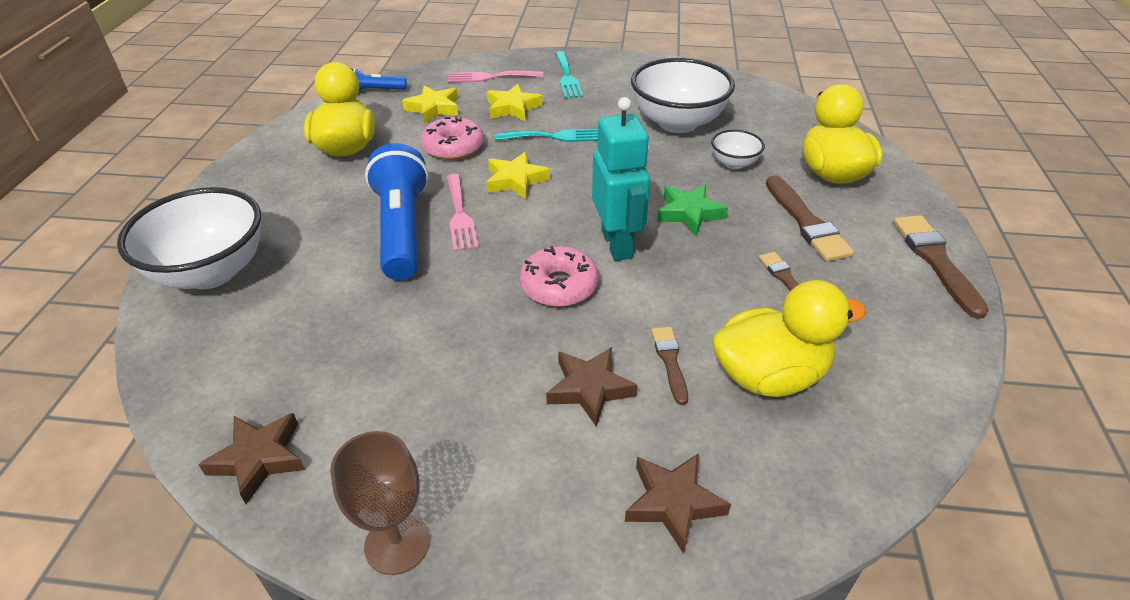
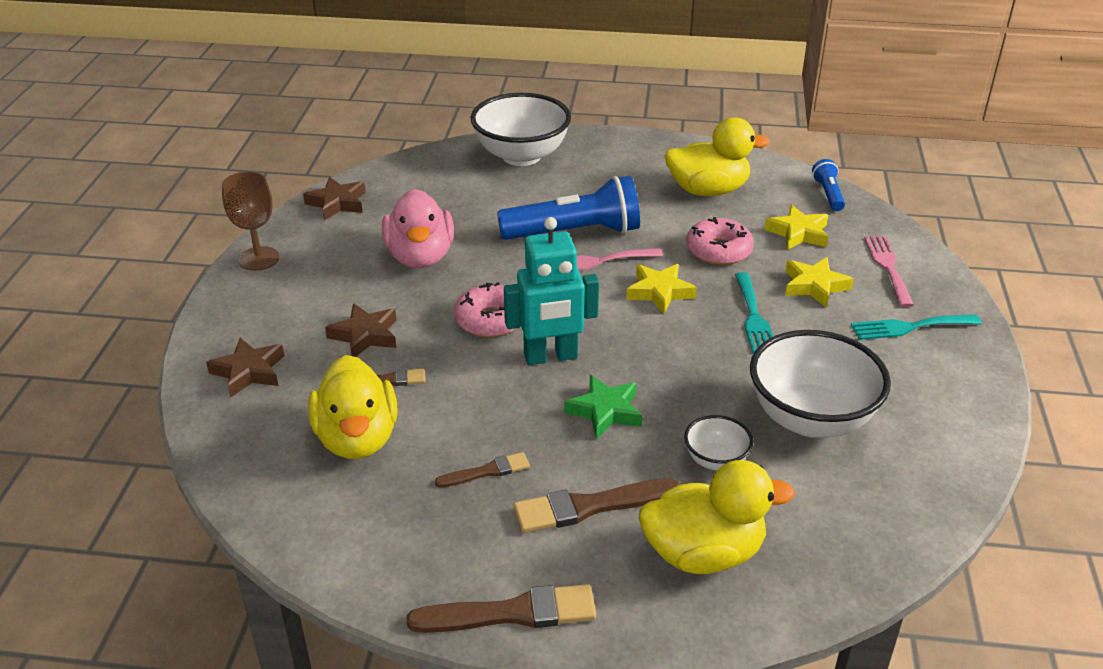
camera: 90 degrees right, 5 degrees down
none -> pink duck [382,189,454,268]

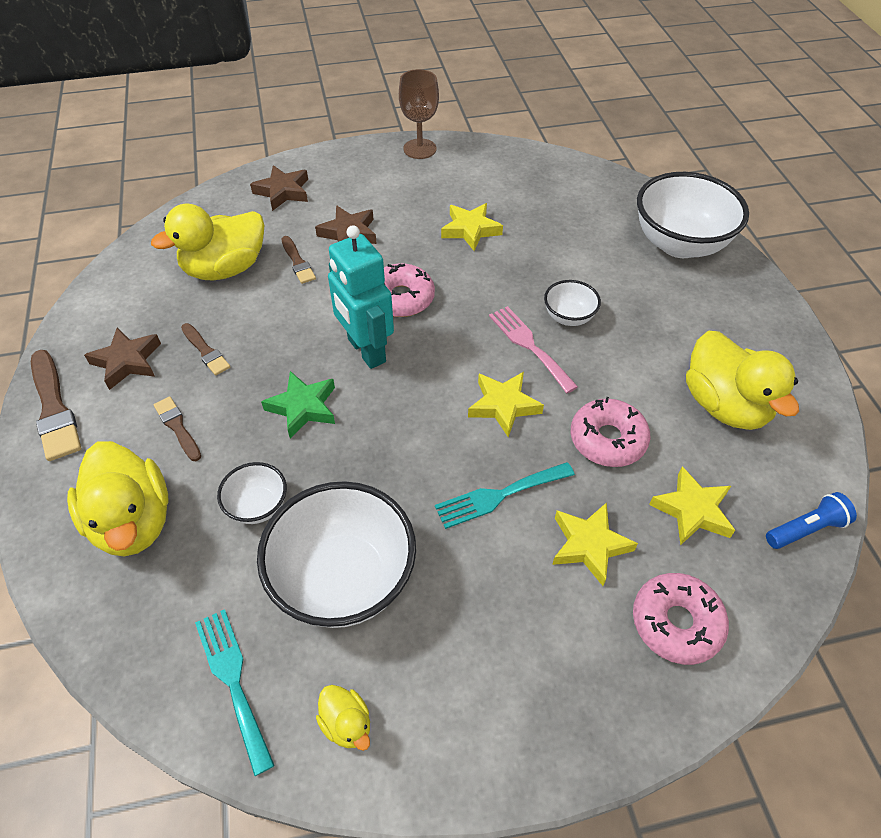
camera: 70 degrees right, 15 degrees up
brown star [303,177,365,220] -> brown star moved to [84,328,161,390]
pink duck [382,189,454,268] -> yellow star [441,203,503,251]
blue flashlight [497,176,640,240] -> white bowl [544,280,601,326]
brown brush [513,478,680,533] -> brown brush [153,397,201,461], size x0.58
turquoise fork [851,314,982,340] -> turquoise fork moved to [195,609,275,776]
pink fork [864,236,914,307] -> pink donut [633,573,729,665]
none -> yellow duck [316,685,370,751]

